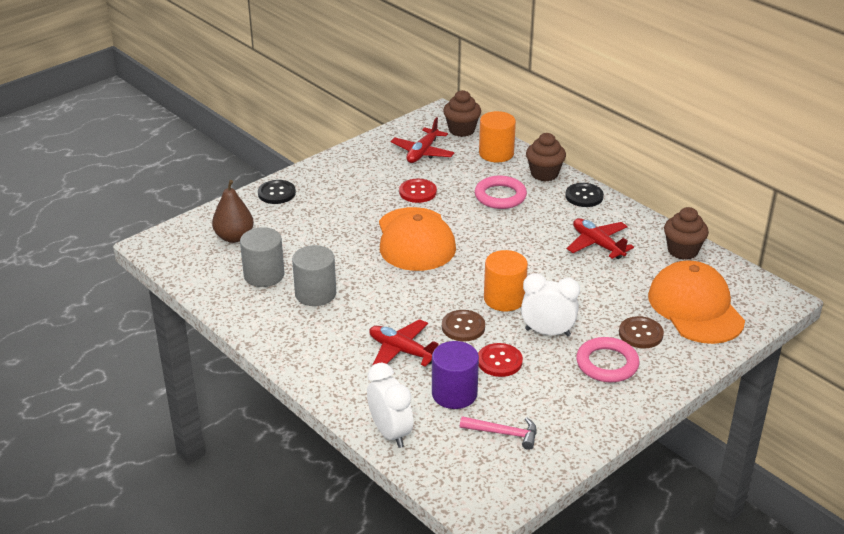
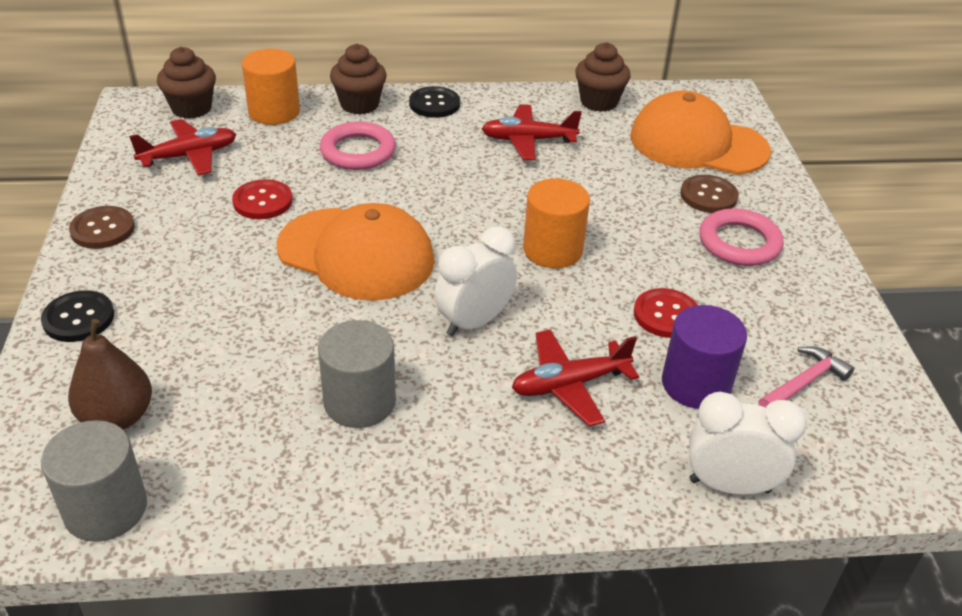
camera: 55 degrees left, 5 degrees up
grey cylinder [240,227,284,287] -> grey cylinder moved to [41,420,147,542]
red plane [390,117,455,163] -> red plane turned 90 degrees counterclockwise [129,119,236,175]
brown button [442,310,485,341] -> brown button moved to [69,206,135,249]
white clock [521,273,580,336] -> white clock moved to [434,226,517,337]

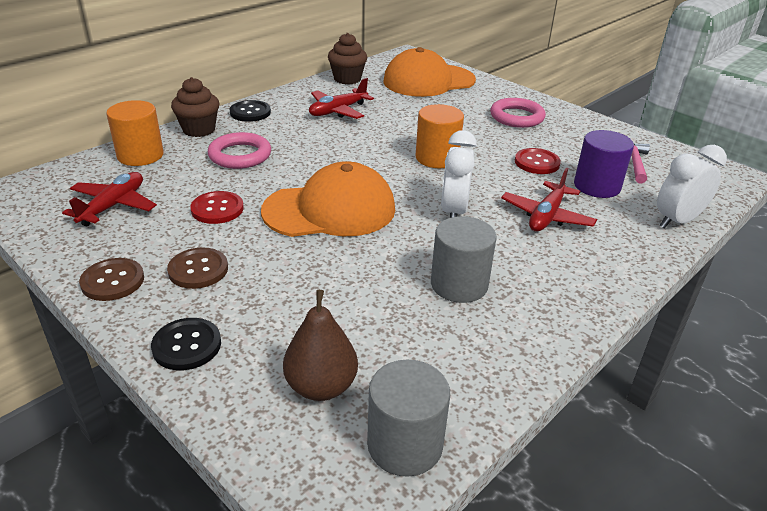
camera: 40 degrees left, 5 degrees down
brown cupcake [157,47,216,119] -> none
brown button [680,175,739,213] -> brown button moved to [167,247,228,289]

